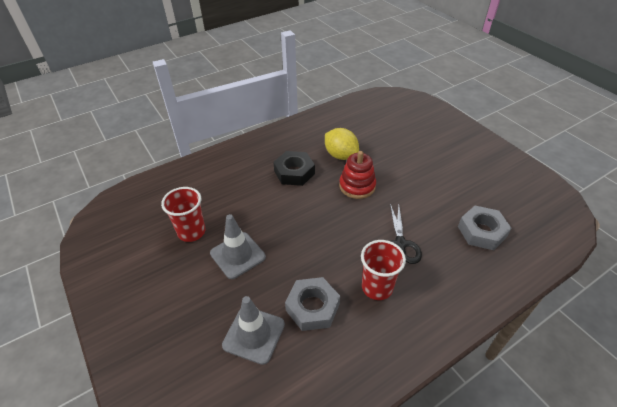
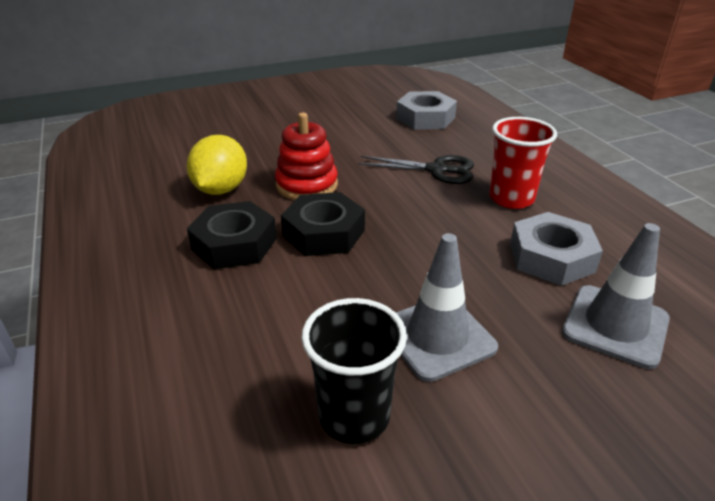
camera: 80 degrees left, 10 degrees down
red cup [161,187,206,242] -> black cup [301,298,407,444]
yellow lemon [325,128,359,160] -> yellow lemon turned 45 degrees counterclockwise [187,135,247,195]
none -> black nut [281,192,365,256]

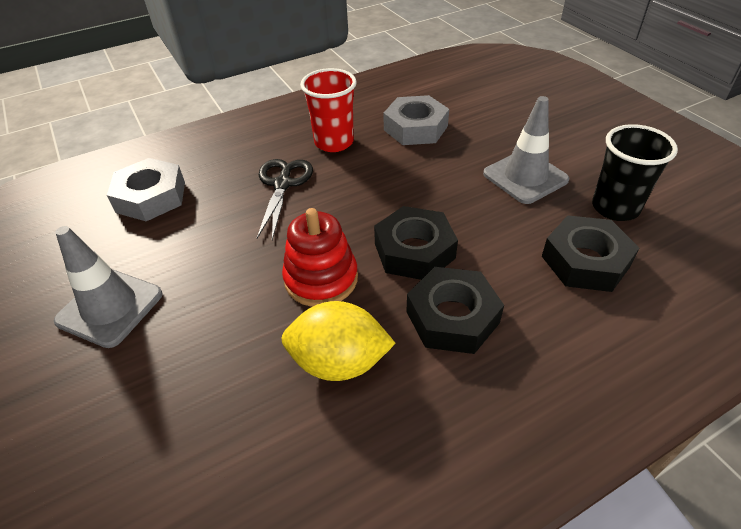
camera: 95 degrees left, 10 degrees up
grey traffic cone [562,223,670,369] -> grey traffic cone moved to [54,226,163,348]
none -> black nut [542,215,639,292]

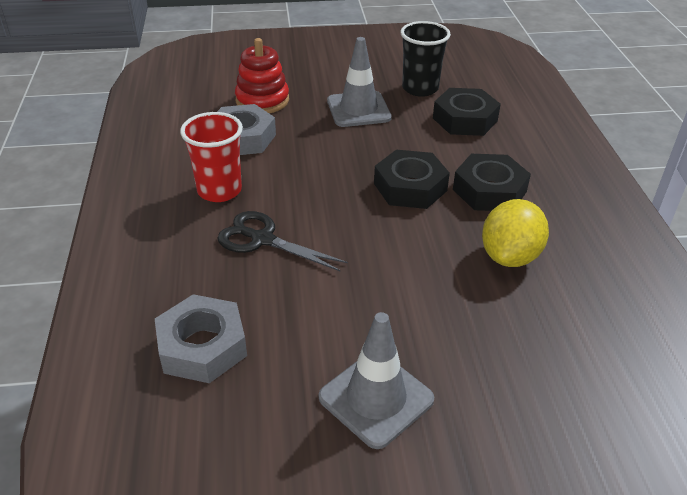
camera: 70 degrees left, 5 degrees down
red stacking toy [282,208,358,307] -> red stacking toy moved to [235,38,289,113]

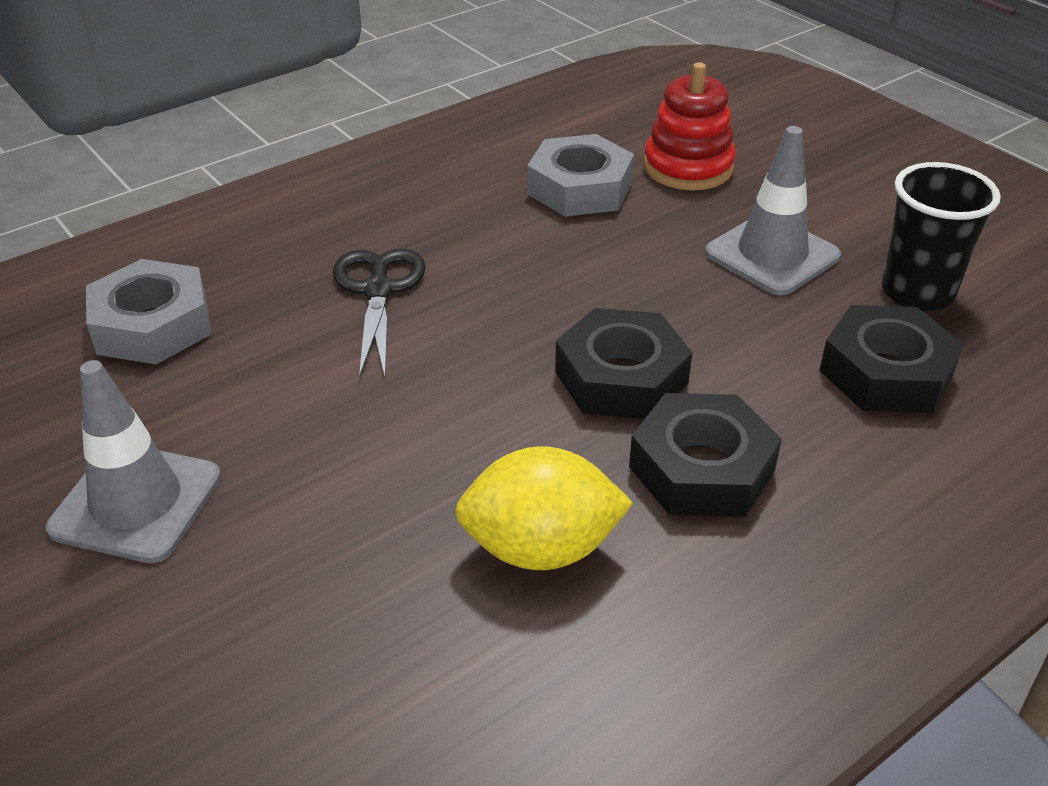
camera: 60 degrees right, 0 degrees up
red cup [180,112,243,202] -> none

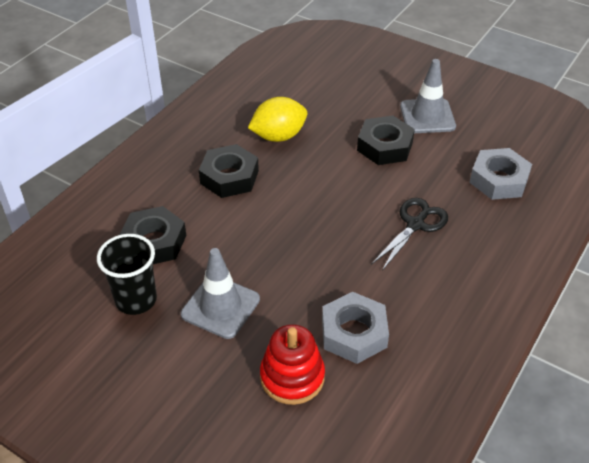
camera: 160 degrees right, 5 degrees up
black scissors [333,248,426,378] -> black scissors turned 120 degrees counterclockwise [372,198,448,271]
black nut [555,308,693,419] -> black nut moved to [357,115,415,165]

